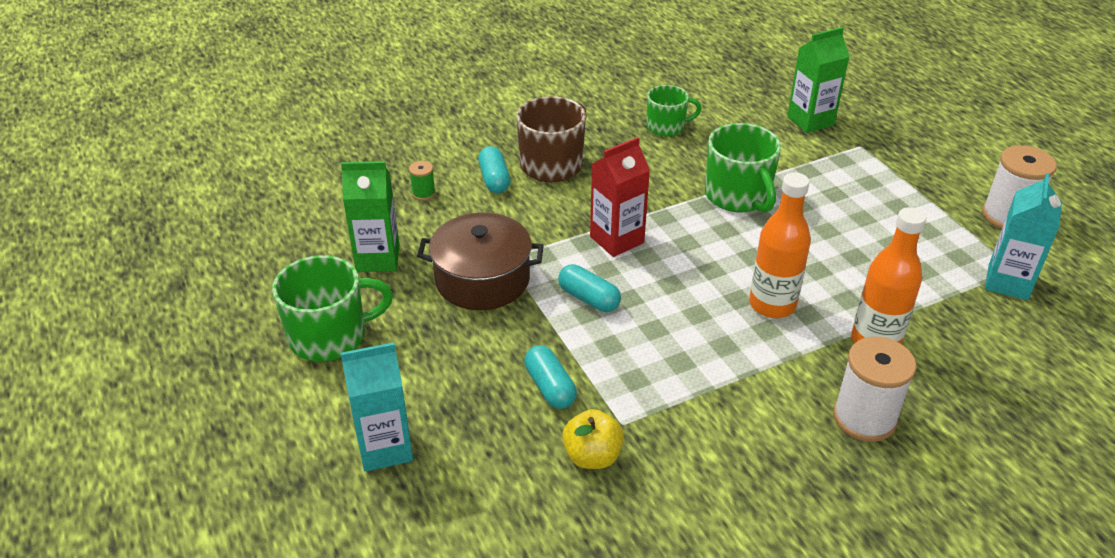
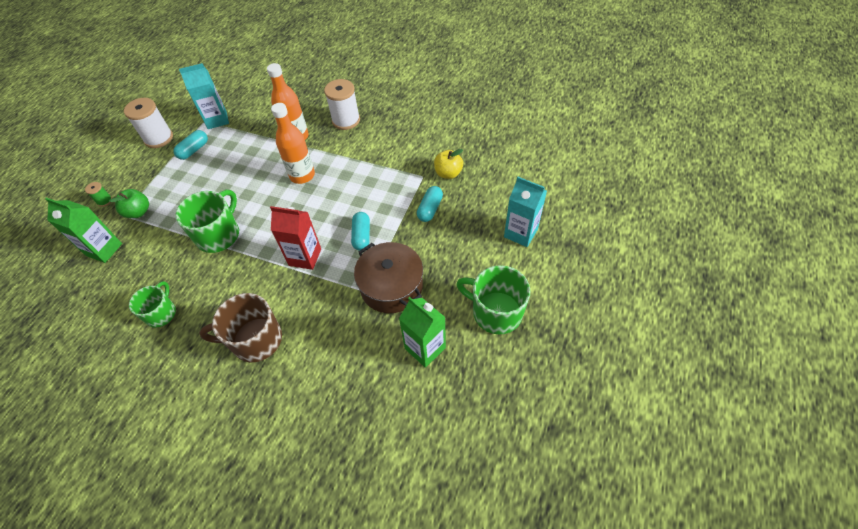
camera: 130 degrees left, 15 degrees up
green spool [409,161,436,201] -> green spool moved to [85,182,112,207]
turquoise capsule [478,146,511,193] -> turquoise capsule moved to [173,130,208,160]
green mug [647,85,702,136] -> green mug turned 60 degrees clockwise [129,281,176,328]
none -> green apple [109,189,149,218]

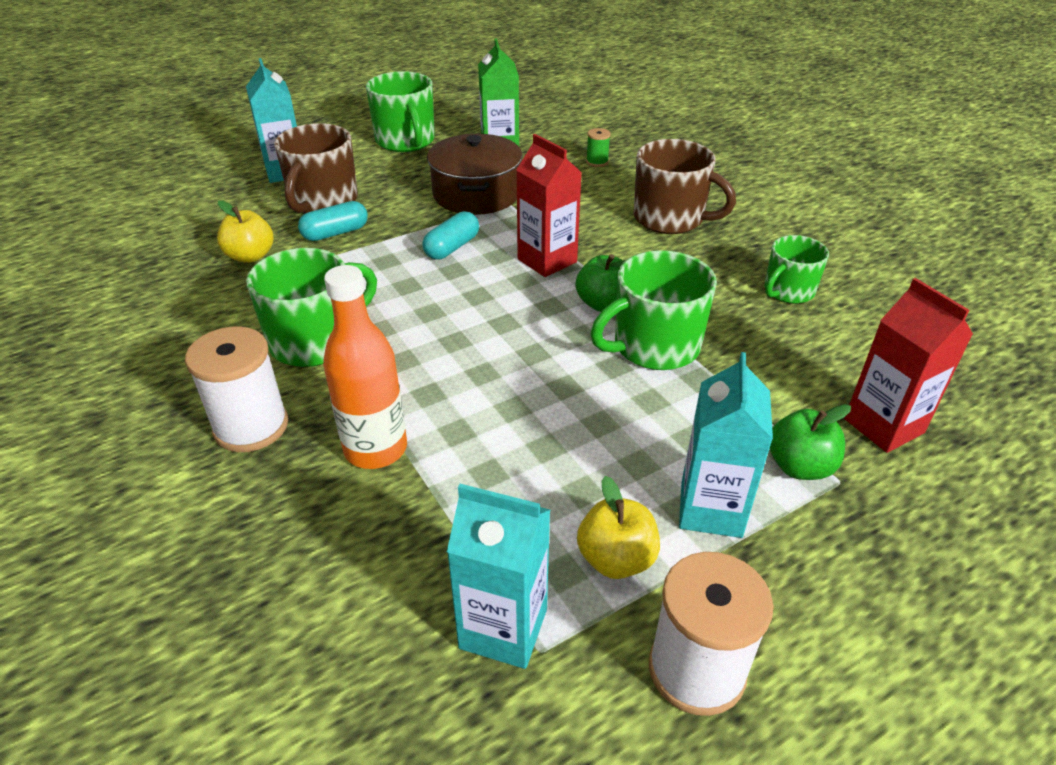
camera: 145 degrees left, 15 degrees down
green carton [45,198,122,263] -> red carton [844,278,973,453]
green spool [85,182,112,207] -> green spool moved to [586,128,611,167]
turquoise capsule [173,130,208,160] -> yellow apple [577,476,660,579]
orange bottle [271,103,315,184] -> none
none -> green mug [246,248,377,367]
none -> brown mug [274,123,358,213]
none -> green apple [576,254,626,312]
none -> turquoise carton [679,352,773,538]

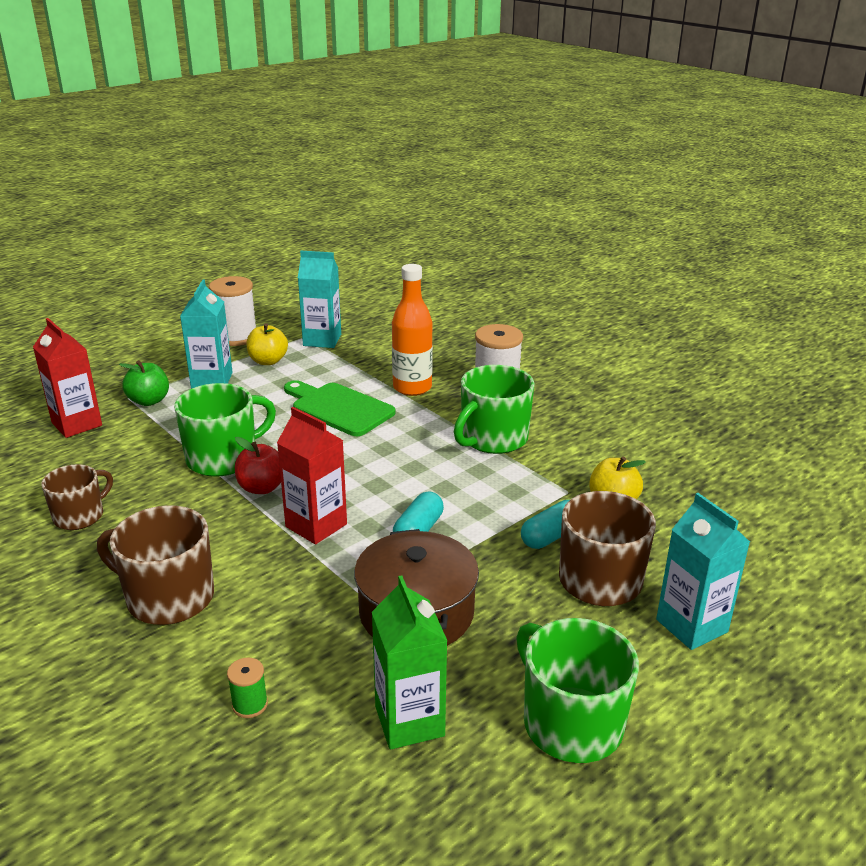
camera: 170 degrees right, 10 degrees down
green apple [576,254,626,312] -> red apple [235,437,281,494]
green mug [765,235,829,304] -> brown mug [41,464,113,530]
none -> green cutting board [284,380,395,436]

